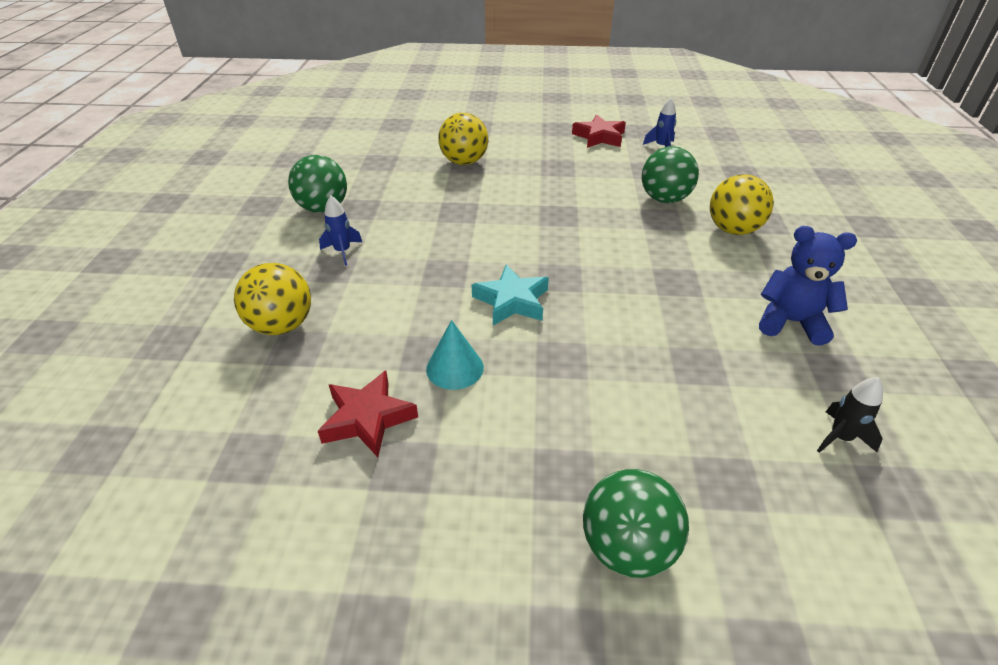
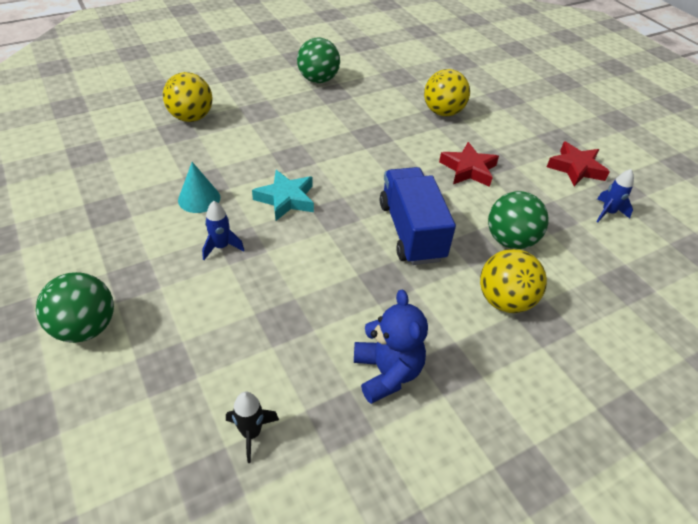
camera: 55 degrees right, 5 degrees up
red star [318,371,418,457] -> red star moved to [439,142,499,187]
blue rocket [319,196,362,266] -> blue rocket moved to [202,201,244,260]
none -> blue truck [380,167,456,265]

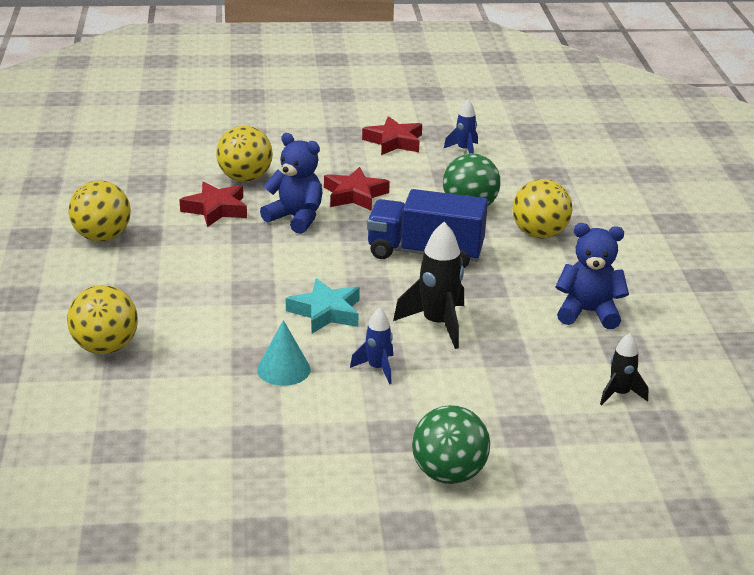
camera: 65 degrees left, 15 degrees down
green ball [297,37,340,83] -> yellow ball [68,180,131,242]
none -> red star [180,181,247,227]
none -> blue teddy bear [260,133,323,234]
none -> black rocket [393,222,464,349]

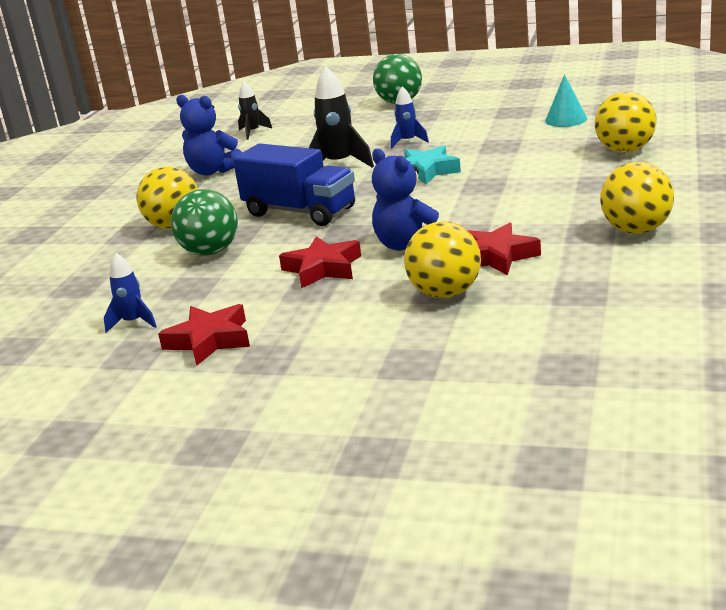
camera: 155 degrees left, 5 degrees down
turquoise cone [257,320,311,386] -> turquoise cone moved to [545,74,587,127]

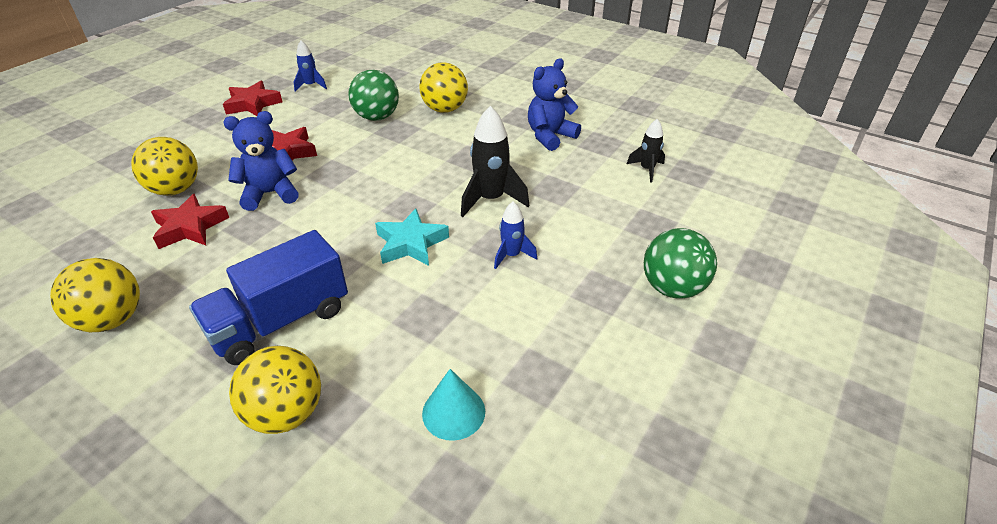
camera: 105 degrees right, 15 degrees up
blue truck [233,143,355,226] -> blue truck moved to [189,230,348,365]

